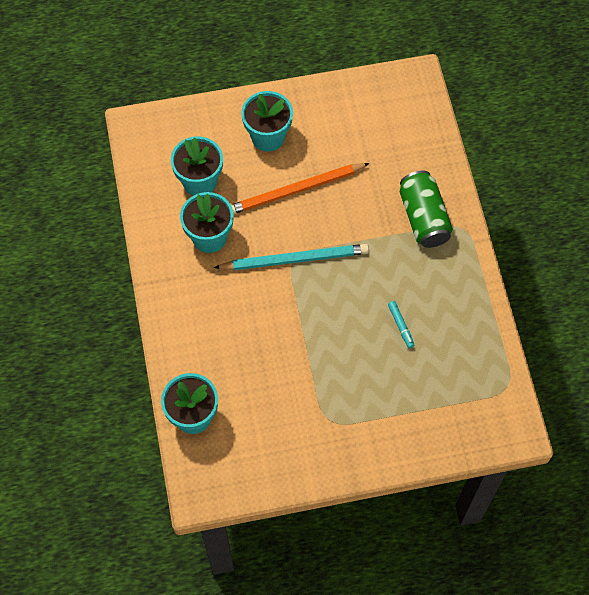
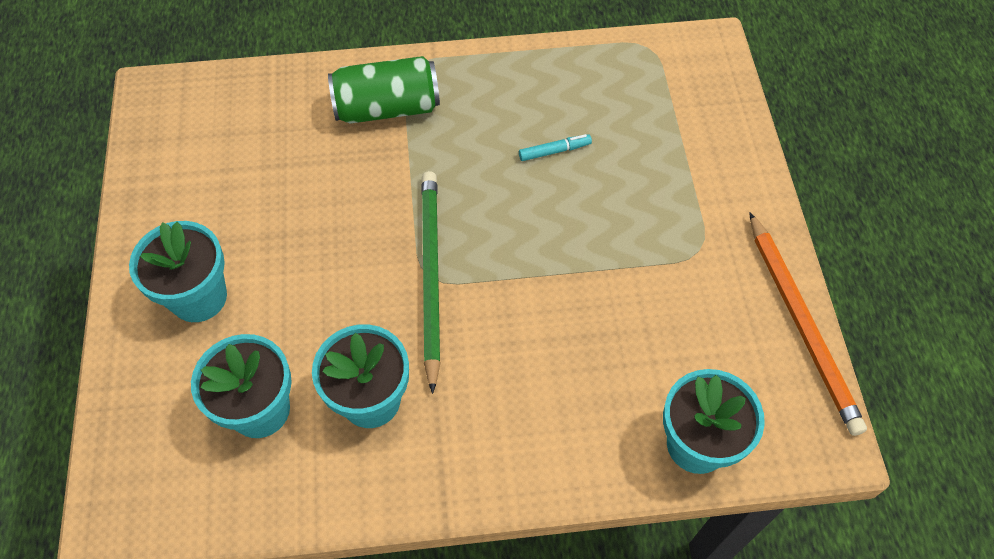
camera: 85 degrees left, 5 degrees down
turquoise pencil [213,244,369,270] -> green pencil [421,171,441,394]
orange pencil [231,163,370,214] -> orange pencil moved to [749,212,867,436]

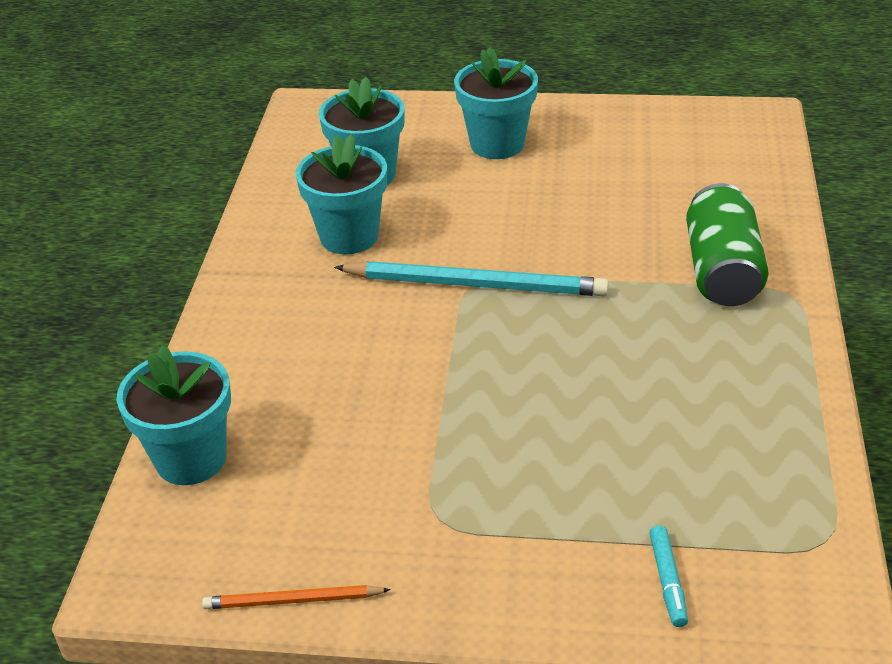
camera: 105 degrees right, 20 degrees down
green pencil [421,171,441,394] -> turquoise pencil [334,261,609,296]
turquoise marker [519,134,592,161] -> turquoise marker moved to [649,526,688,627]
orange pencil [749,212,867,436] -> orange pencil [202,585,391,609], size x0.53

